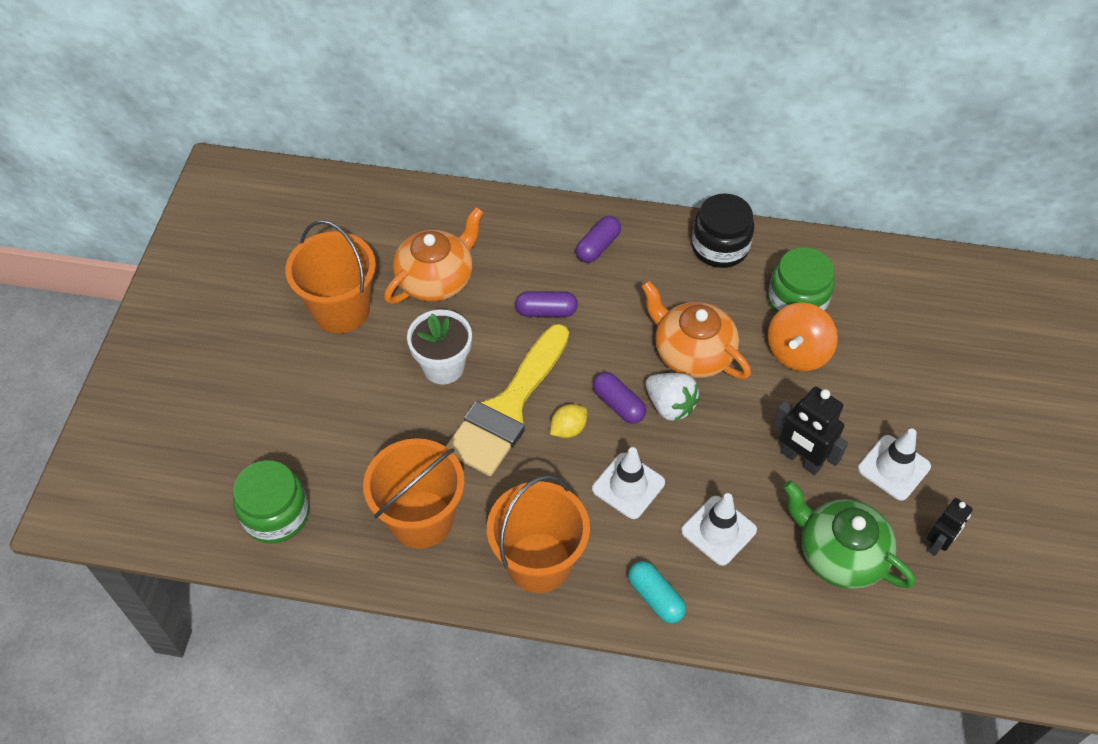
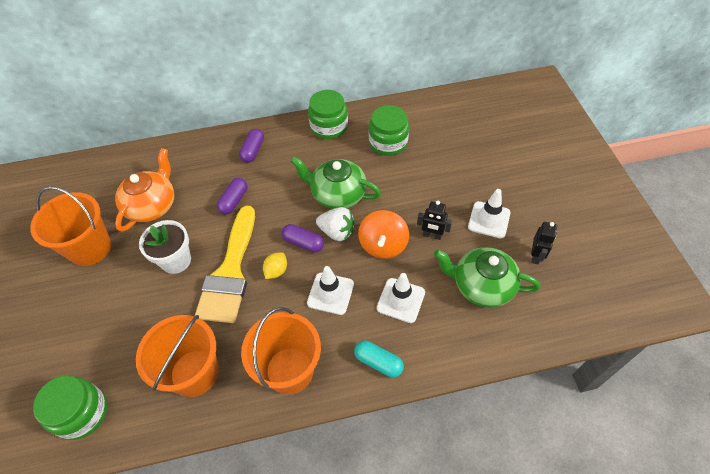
camera: 20 degrees left, 0 degrees up
purple capsule [515,291,578,317] -> purple capsule turned 45 degrees counterclockwise [217,178,248,214]
orange teapot [641,280,751,379] -> green teapot [290,156,381,209]
black jar [691,193,754,268] -> green jar [308,90,348,139]
orange spinning top [768,302,838,372] -> orange spinning top moved to [358,210,409,259]
black robot [773,387,848,475] -> black robot [417,201,452,240], size x0.66

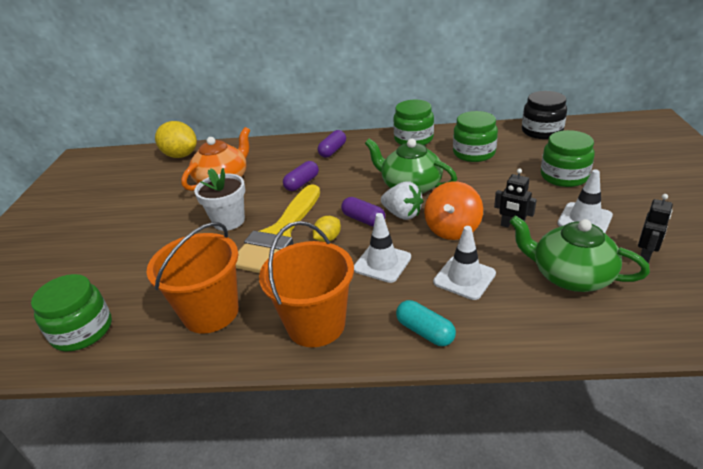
camera: 15 degrees right, 20 degrees down
orange bucket [30,186,111,266] -> none
none -> yellow lemon [155,121,197,158]
none -> black jar [522,91,567,139]
none -> green jar [541,130,595,187]

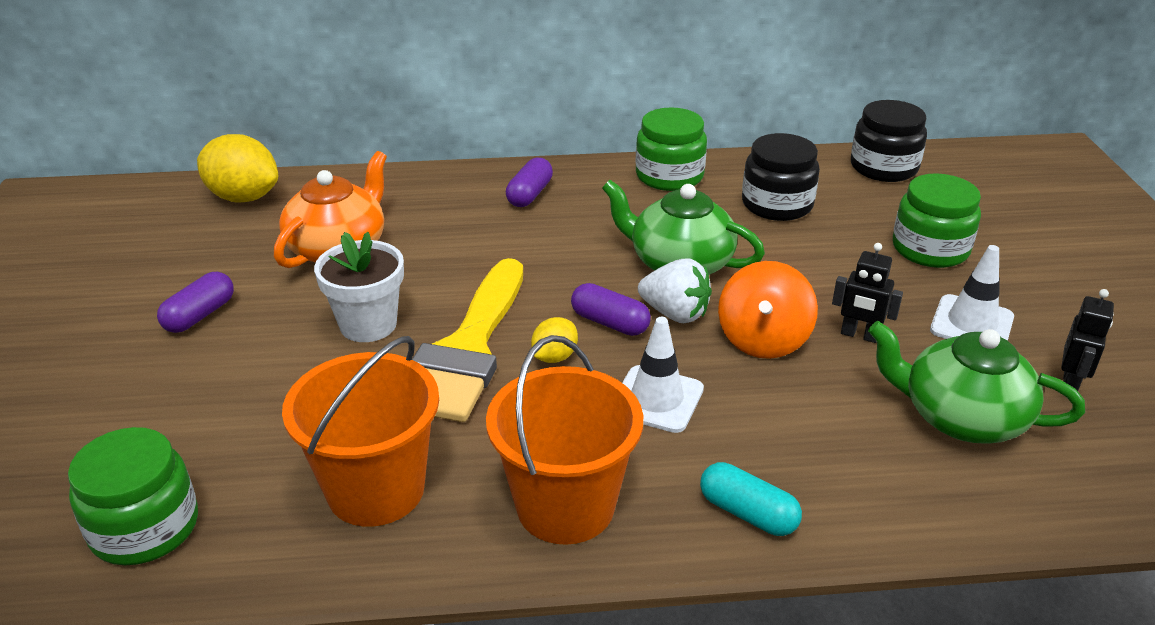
camera: 10 degrees left, 0 degrees up
purple capsule [283,161,319,191] -> purple capsule moved to [157,272,234,333]
white traffic cone [433,226,496,300] -> none
green jar [453,111,498,162] -> black jar [742,133,820,221]

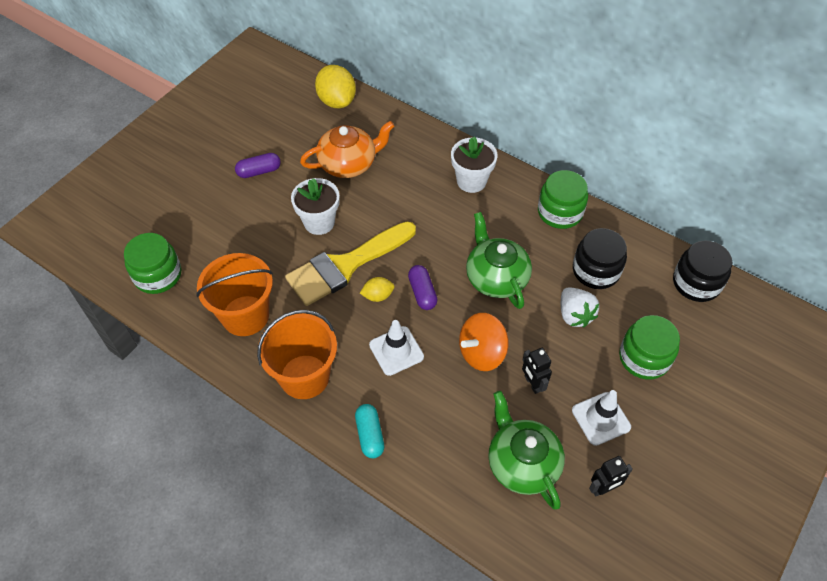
camera: 40 degrees right, 20 degrees up
purple capsule [506,158,553,207] -> white flower pot [451,137,497,193]
white strawberry [638,258,712,323] -> white strawberry moved to [561,287,599,328]

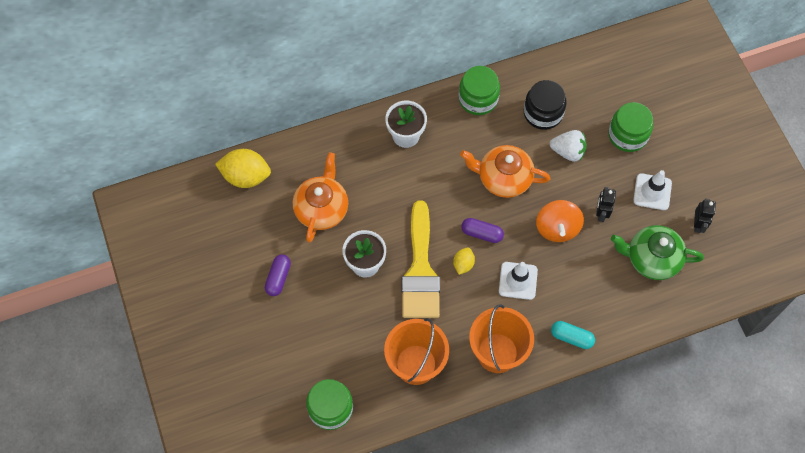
camera: 55 degrees left, 10 degrees up
green teapot [466,212,532,309] -> orange teapot [460,145,551,198]
black robot [522,348,552,394] -> black robot turned 90 degrees clockwise [596,187,616,222]
black jar [673,240,733,302] -> none

